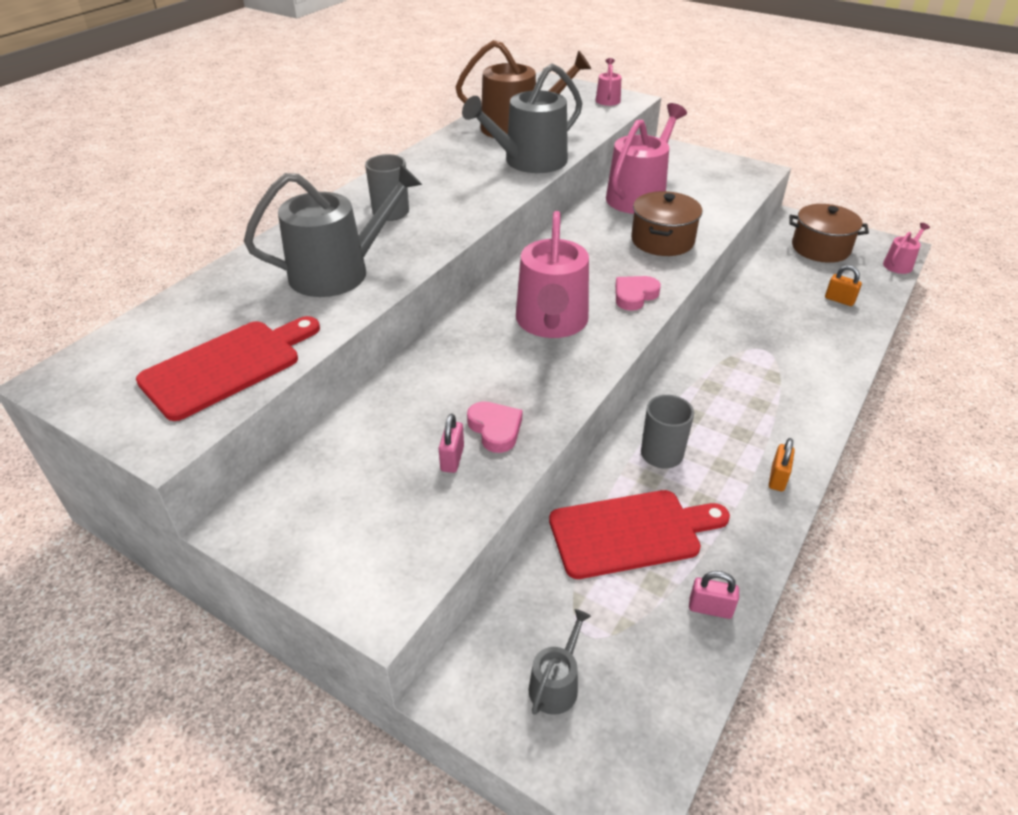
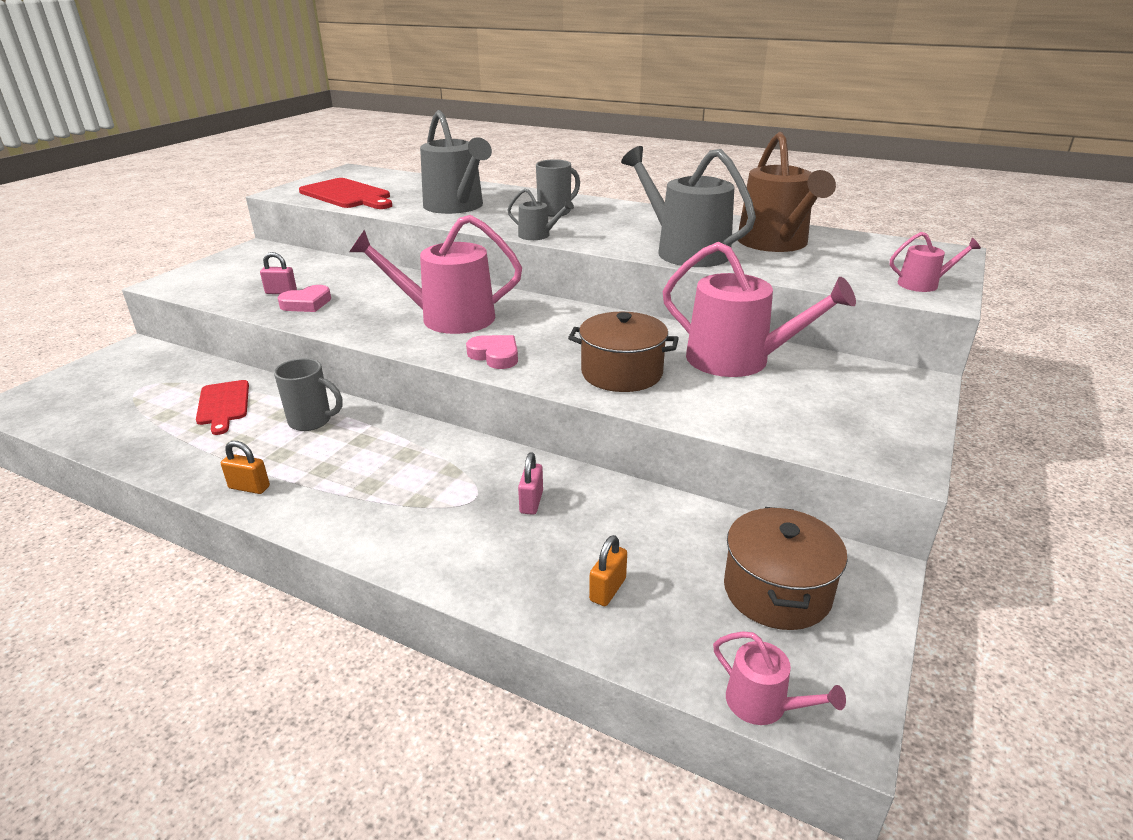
camera: 85 degrees right, 10 degrees down
grey watering can [528,609,591,715] -> grey watering can moved to [507,188,574,240]
red cutting board [549,490,730,579] -> red cutting board [196,380,249,435], size x0.64
pink padlock [689,571,739,619] -> pink padlock moved to [518,453,543,515]

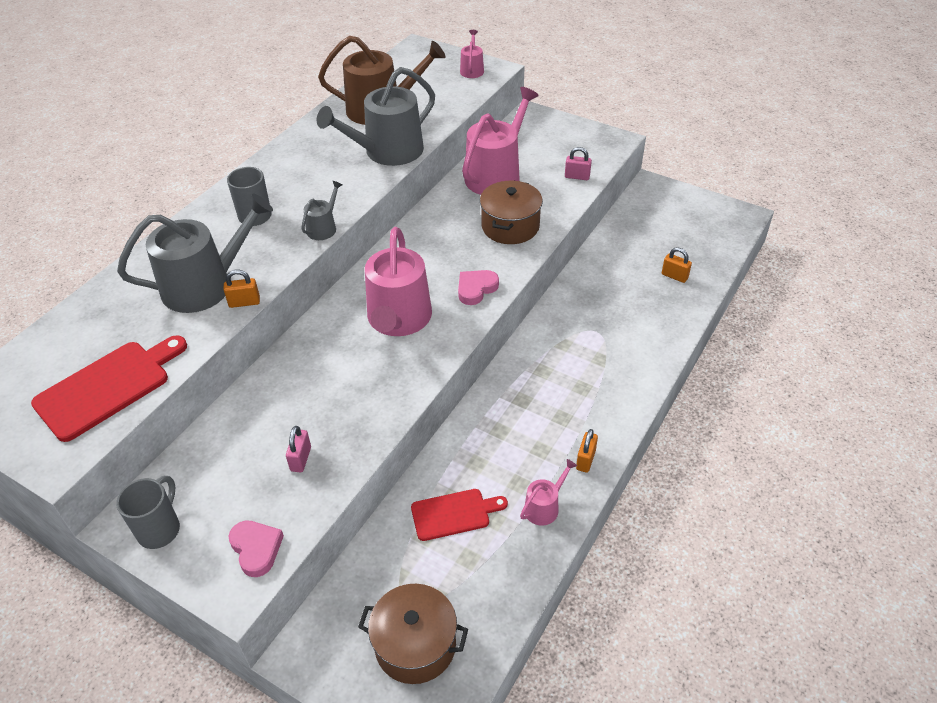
camera: 85 degrees left, 15 degrees up
grey mug [274,358,343,431] -> grey mug moved to [116,476,180,549]
pink heart [277,285,331,312] -> pink heart moved to [228,521,284,577]
pink padlock [518,453,543,515] -> pink padlock moved to [565,147,592,180]
pink watering can [713,631,846,725] -> pink watering can moved to [520,459,577,525]
brown pot [724,507,847,630] -> brown pot moved to [358,584,468,684]
none -> orange padlock [223,270,260,308]

